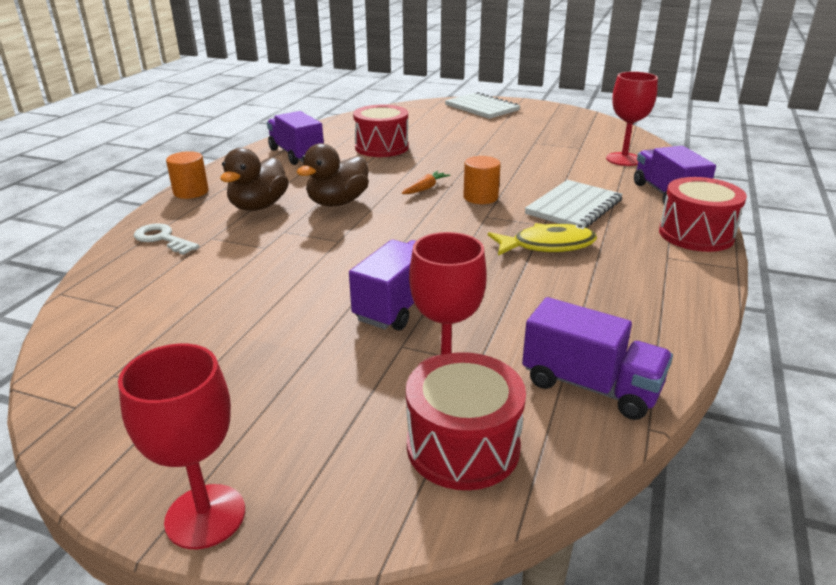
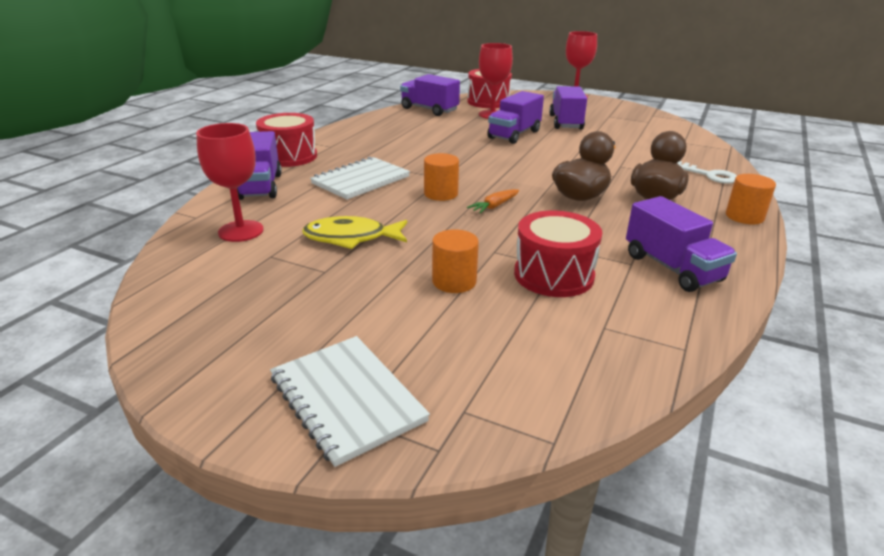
camera: 175 degrees left, 0 degrees up
yellow fish [488,223,597,256] -> yellow fish moved to [302,216,407,249]
none -> orange cylinder [432,229,479,293]
none -> purple truck [549,86,587,129]

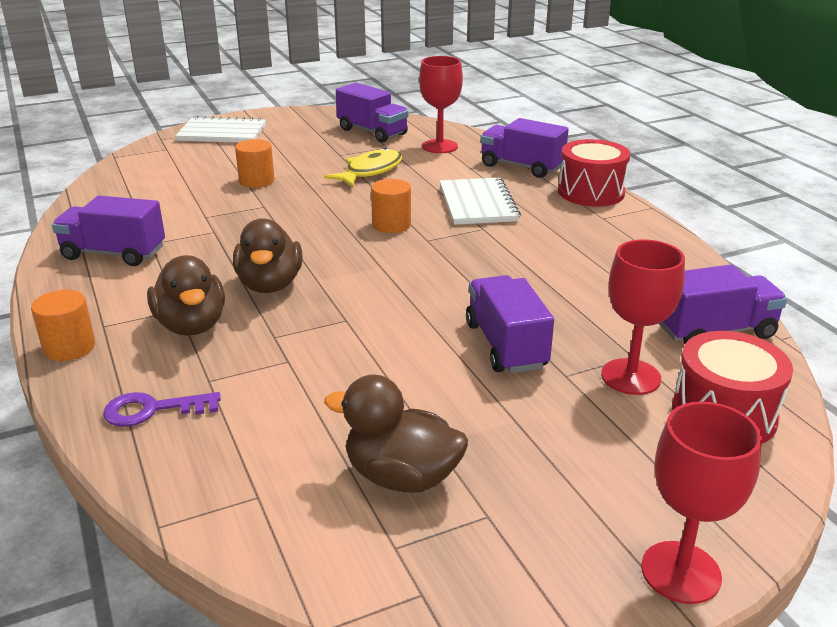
camera: 130 degrees right, 0 degrees up
orange carrot [467,189,519,214] -> none
red drum [514,210,602,297] -> none
purple truck [549,86,587,129] -> purple truck moved to [336,83,408,143]
white key [677,161,737,183] -> purple key [103,392,221,427]
none -> brown duck [324,375,468,493]

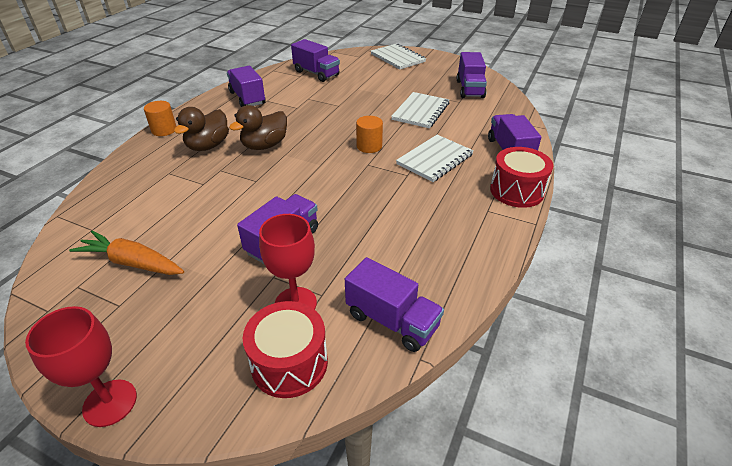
camera: 50 degrees right, 10 degrees up
purple key [103,392,221,427] -> none
orange cylinder [235,139,275,188] -> none
yellow fish [324,148,402,187] -> white notebook [391,92,449,128]
brown duck [324,375,468,493] -> orange carrot [69,230,184,275]
red goblet [419,56,463,153] -> none
none -> purple truck [291,39,340,82]

